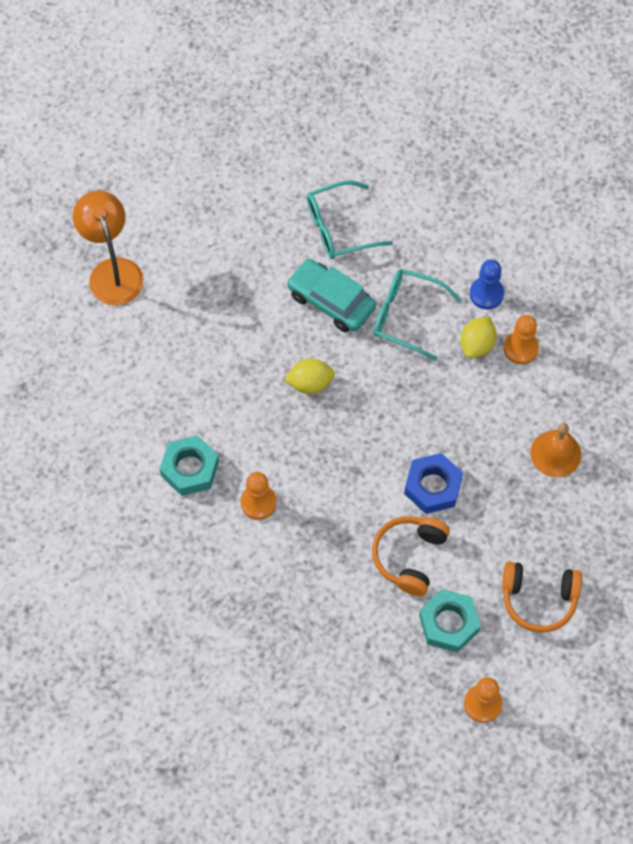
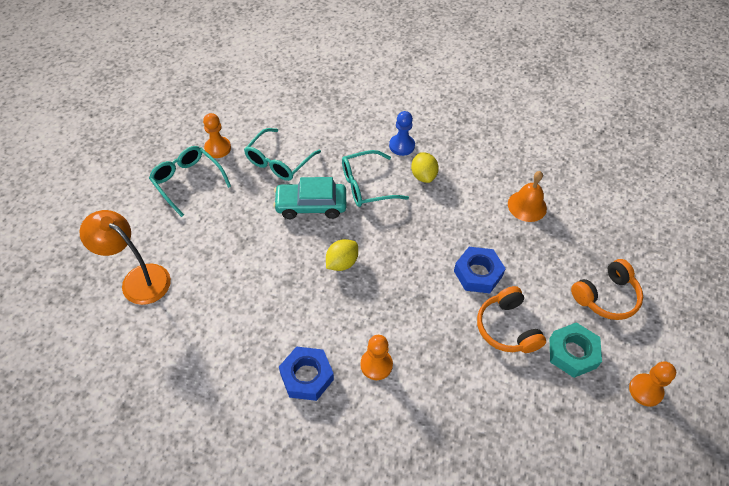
camera: 40 degrees left, 10 degrees down
turquoise nut [160,435,219,496] -> blue nut [279,346,334,401]
orange pawn [504,315,539,364] -> orange pawn moved to [203,113,231,158]
none -> turquoise glasses [149,146,231,217]

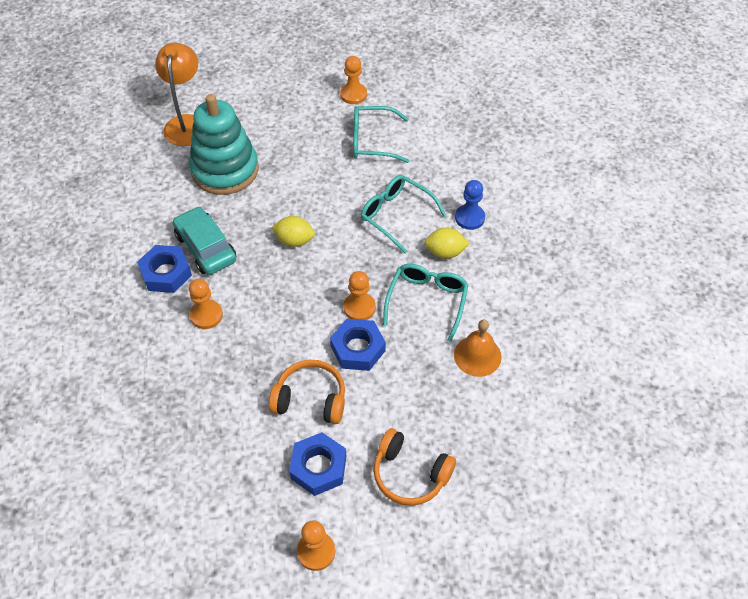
camera: 60 degrees right, 0 degrees up
turquoise glasses [149,146,231,217] -> turquoise glasses moved to [383,264,468,342]
turquoise car [273,177,346,219] -> turquoise car moved to [173,206,236,275]
yellow lemon [411,152,439,183] -> yellow lemon turned 45 degrees clockwise [424,227,470,259]
orange headphones [477,286,546,353] -> orange headphones turned 60 degrees clockwise [269,360,345,424]
turquoise nut [550,322,602,378] -> blue nut [289,432,346,496]
none -> turquoise stacking toy [189,94,259,195]
none -> orange pawn [344,271,376,320]

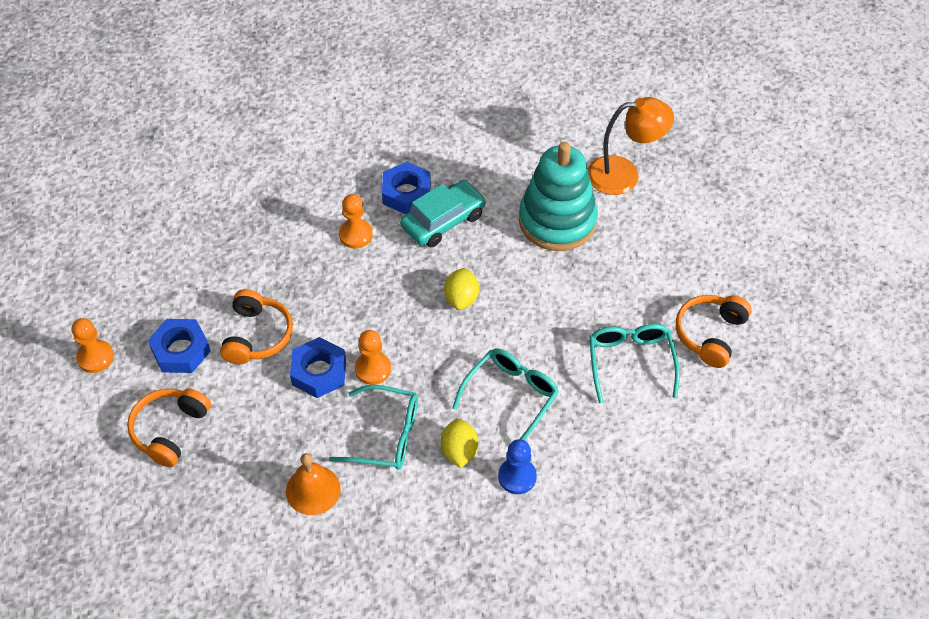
camera: 85 degrees right, 0 degrees up
orange pawn [340,56,367,104] -> orange headphones [676,295,752,368]

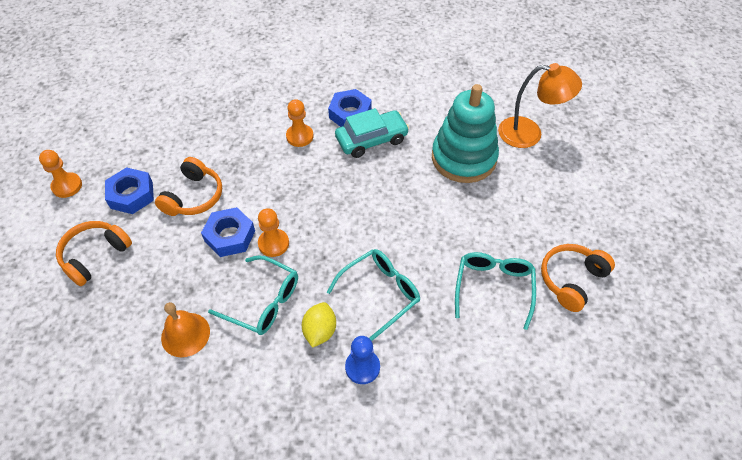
camera: 15 degrees right, 0 degrees up
yellow lemon [444,268,479,310] -> none

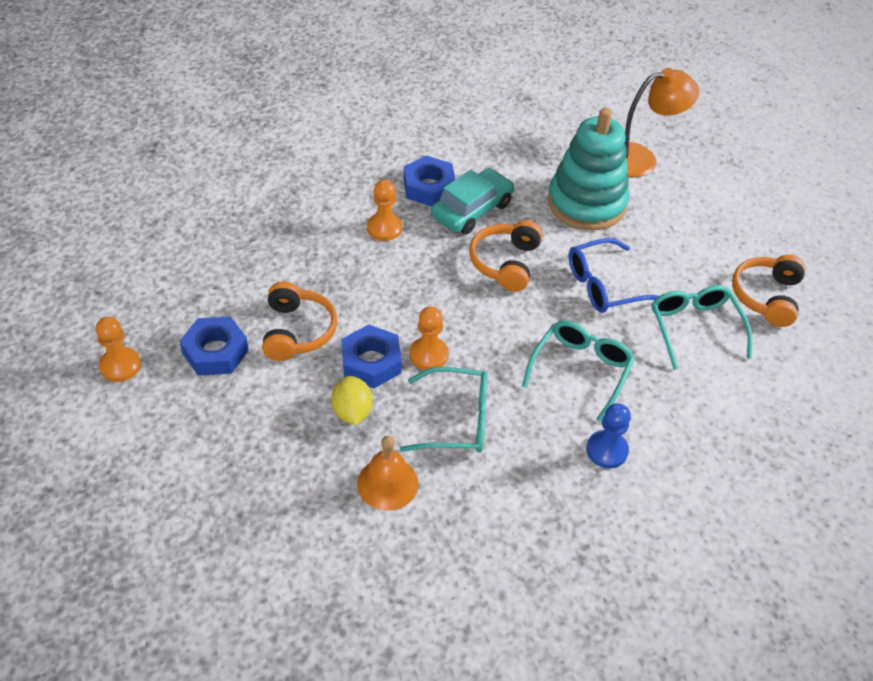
camera: 25 degrees left, 5 degrees down
orange headphones [56,221,132,286] -> orange headphones moved to [469,220,542,292]
yellow lemon [302,302,336,348] -> yellow lemon moved to [331,376,373,425]
none -> blue glasses [568,238,659,313]

